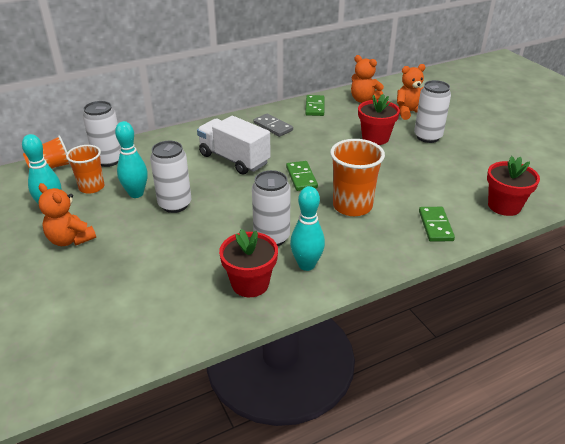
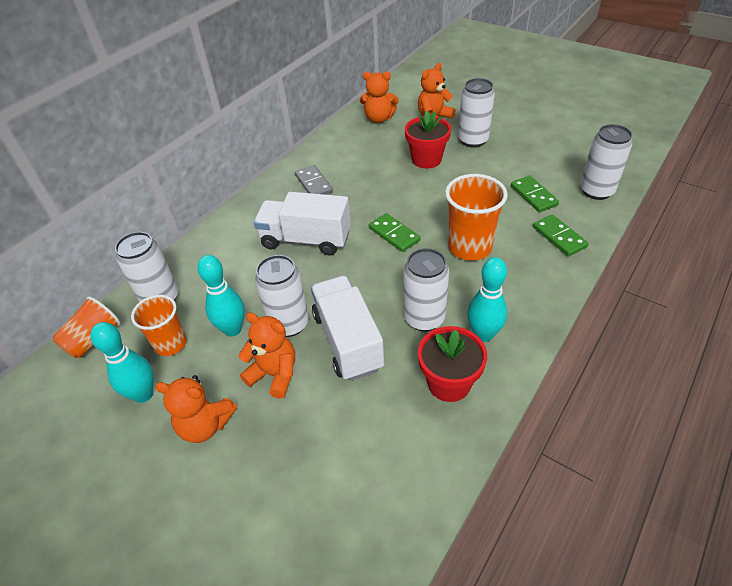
camera: 25 degrees left, 10 degrees up
grey domino [253,113,293,137] -> grey domino turned 45 degrees clockwise [295,165,333,195]
green domino [305,95,325,116] -> green domino moved to [511,176,559,212]
red flower pot [487,156,540,216] -> white can [580,124,632,200]
none -> orange teddy bear [238,312,295,399]
none -> white truck [311,276,384,381]

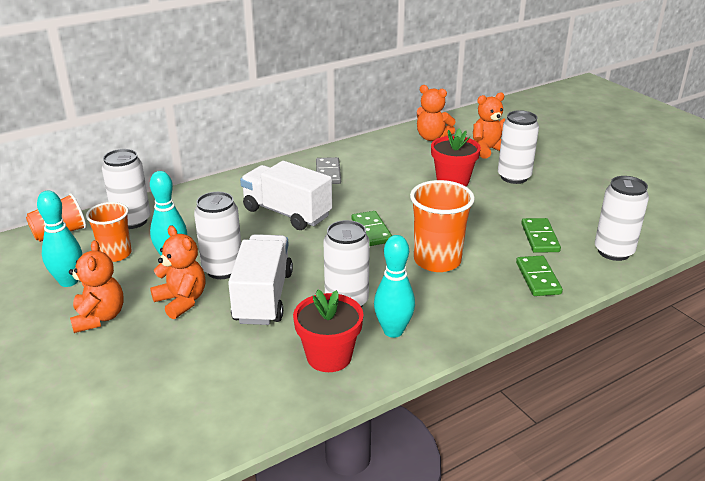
camera: 20 degrees right, 15 degrees down
orange teddy bear [155,375,237,443] -> orange teddy bear turned 135 degrees counterclockwise [69,240,124,333]

